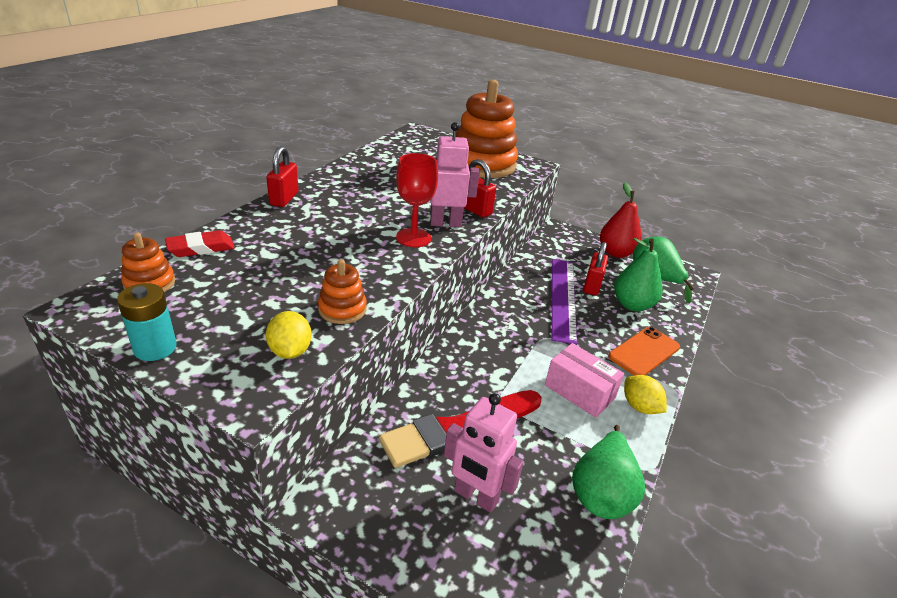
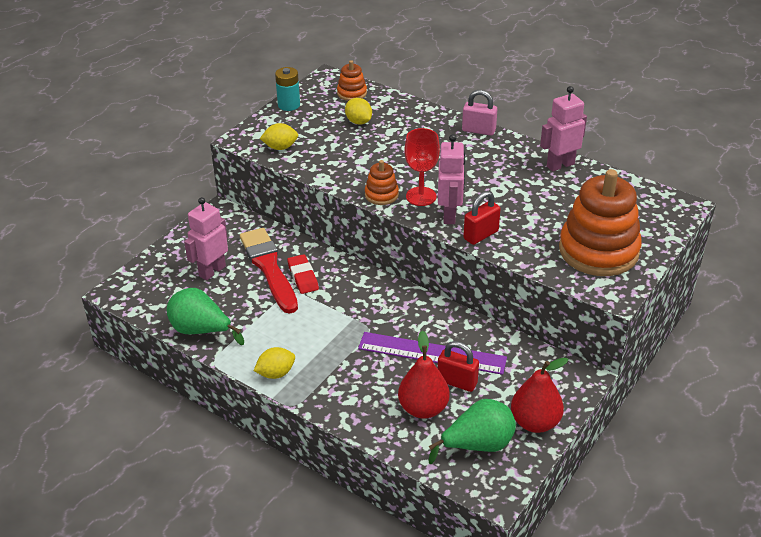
camera: 100 degrees right, 5 degrees up
red eraser [165,230,234,257] -> red eraser moved to [287,254,319,294]
red padlock [266,146,298,207] -> pink padlock [462,90,497,135]
orange stacking toy [318,259,367,324] -> orange stacking toy moved to [365,160,399,205]
pink box [545,343,624,418] -> none
orange phone [608,327,680,375] -> none
green pear [614,238,663,312] -> red pear [398,331,450,419]
none -> yellow lemon [345,98,372,125]
none -> pink robot [540,86,587,172]

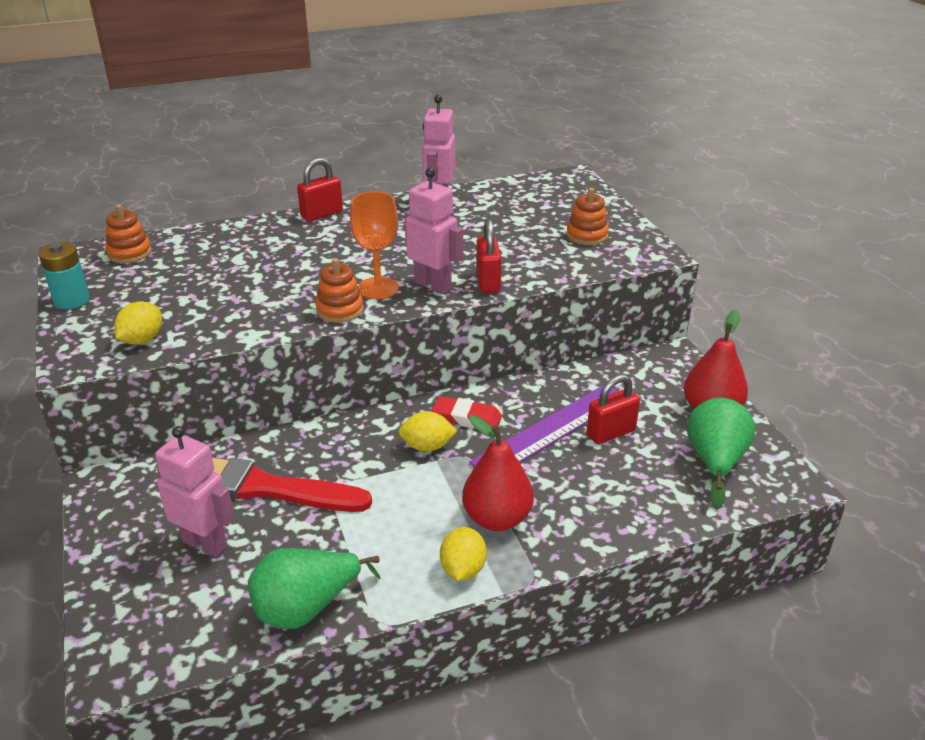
camera: 55 degrees left, 5 degrees down
pink robot [184,197,228,281] -> pink robot turned 135 degrees clockwise [155,426,235,557]
red eraser [287,254,319,294] -> red eraser moved to [432,396,502,428]
yellow lemon [345,98,372,125] -> yellow lemon moved to [398,411,457,452]
red pear [398,331,450,419] -> red pear moved to [462,415,534,531]
red goblet [404,128,440,206] -> orange goblet [350,192,399,299]
pink padlock [462,90,497,135] -> red padlock [297,158,343,221]
orange stacking toy [559,169,642,276] -> orange stacking toy [566,188,609,245], size x0.46

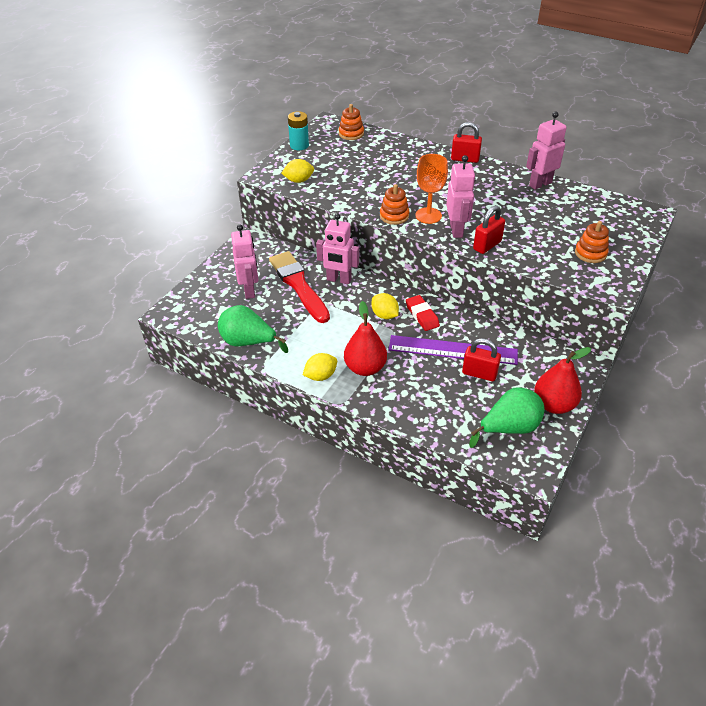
camera: 50 degrees right, 10 degrees up
none -> pink robot [316,213,359,284]

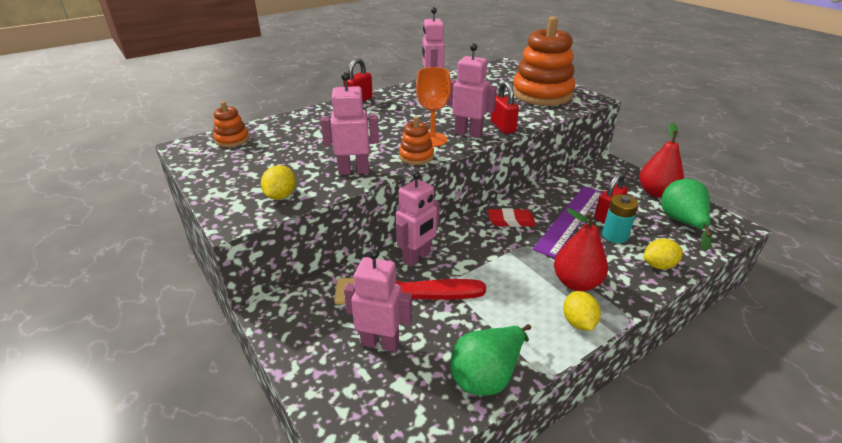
camera: 65 degrees left, 10 degrees down
turquoise battery [288,111,309,150] -> turquoise battery moved to [602,194,639,243]
yellow lemon [371,293,399,319] -> yellow lemon moved to [644,239,683,269]
orange stacking toy [575,221,609,263] -> orange stacking toy [513,16,575,106], size x2.18
none -> pink robot [321,72,379,175]

